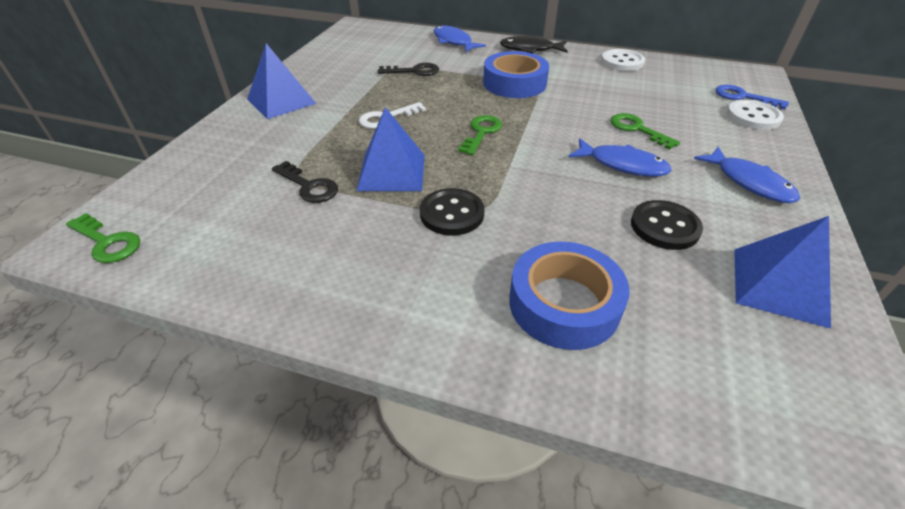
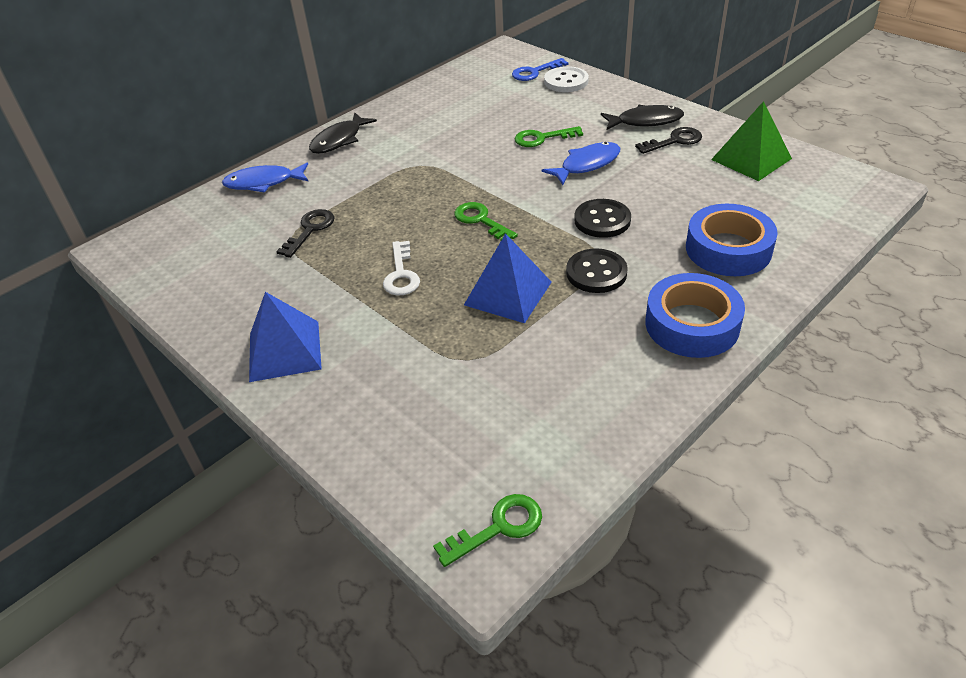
camera: 60 degrees left, 0 degrees up
black key [272,161,338,203] -> black key moved to [635,127,702,154]
blue tape [483,51,549,98] -> blue tape moved to [646,273,745,358]
white button [601,49,645,71] -> none
black button [631,200,703,250] -> black button moved to [574,199,631,238]
blue fish [694,147,800,203] -> black fish [601,105,684,130]
blue pyramid [734,216,831,329] -> green pyramid [711,101,792,181]

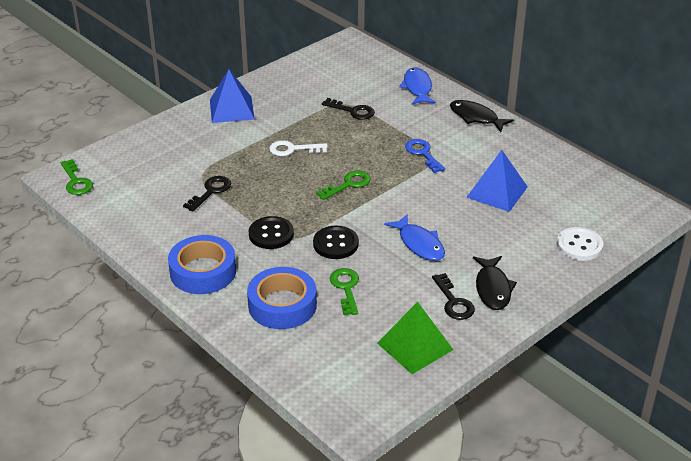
camera: 90 degrees right, 5 degrees down
blue pyramid [464,233,551,323] -> blue pyramid moved to [466,150,528,212]
blue key [512,58,568,81] -> blue key moved to [405,139,445,173]
green key [515,126,583,147] -> green key moved to [330,268,359,315]
none -> black key [183,176,231,211]

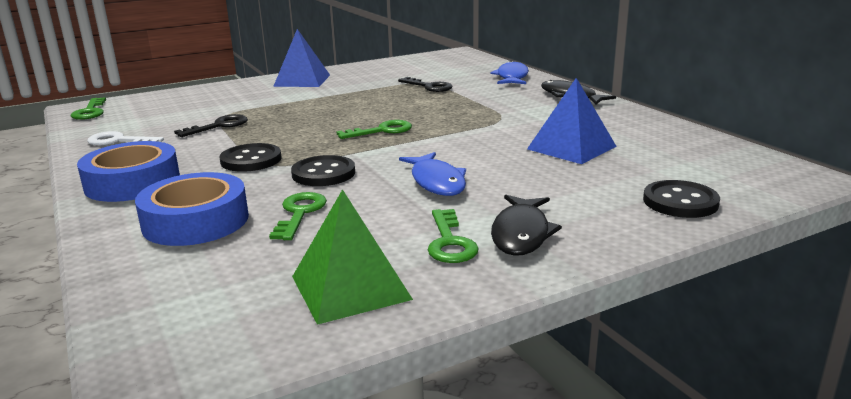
camera: 15 degrees right, 15 degrees down
white key [269,140,328,156] -> white key moved to [87,131,164,146]
blue key [405,139,445,173] -> none
black key [432,273,475,320] -> green key [427,209,479,263]
white button [557,227,603,261] -> black button [643,180,720,218]

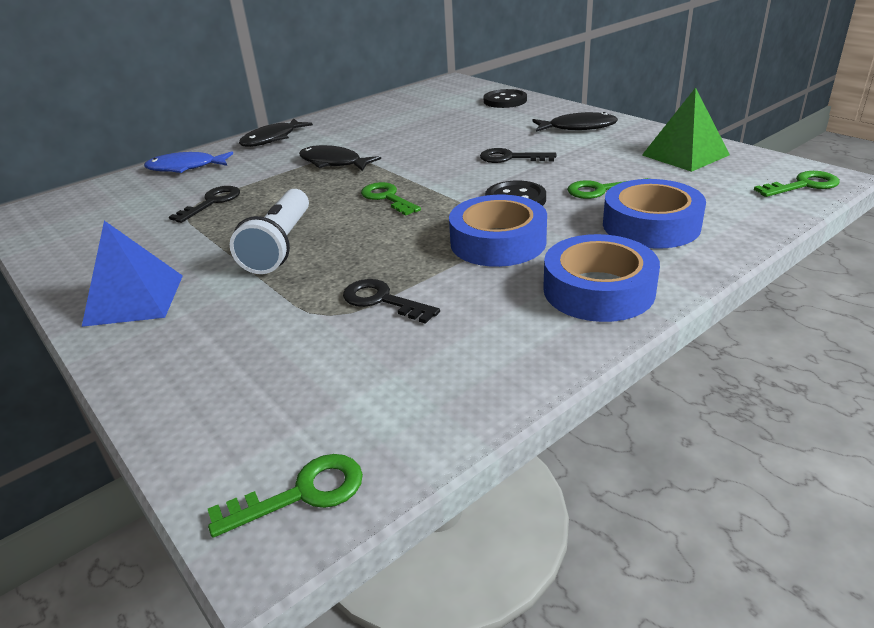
camera: 100 degrees left, 10 degrees up
white key [87,131,164,146] -> none
black button [219,143,281,172] -> blue tape [449,195,547,267]
blue fish [399,152,466,196] -> black key [480,148,556,163]
green key [427,209,479,263] -> green key moved to [754,171,840,197]
blue pyramid [527,78,617,164] -> none
none -> white flashlight [230,189,309,274]
none -> black fish [299,145,381,171]

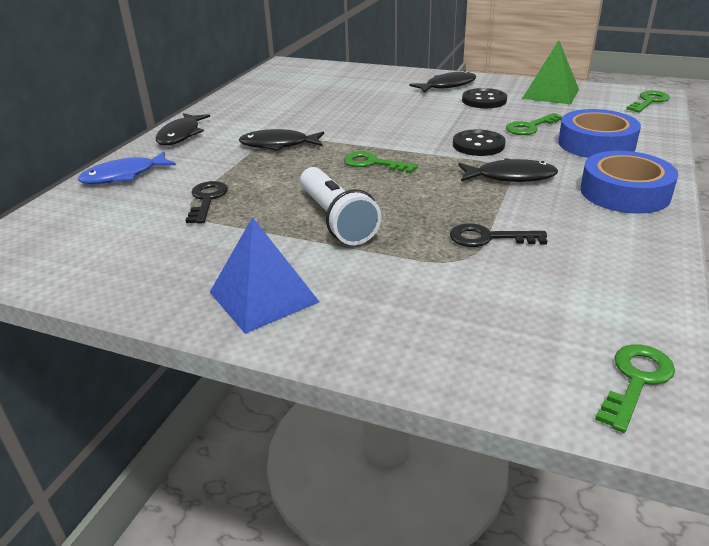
camera: 30 degrees left, 0 degrees up
blue tape [449,195,547,267] -> black fish [458,158,558,182]
black key [480,148,556,163] -> none
black button [484,89,527,108] -> black button moved to [462,88,507,108]

